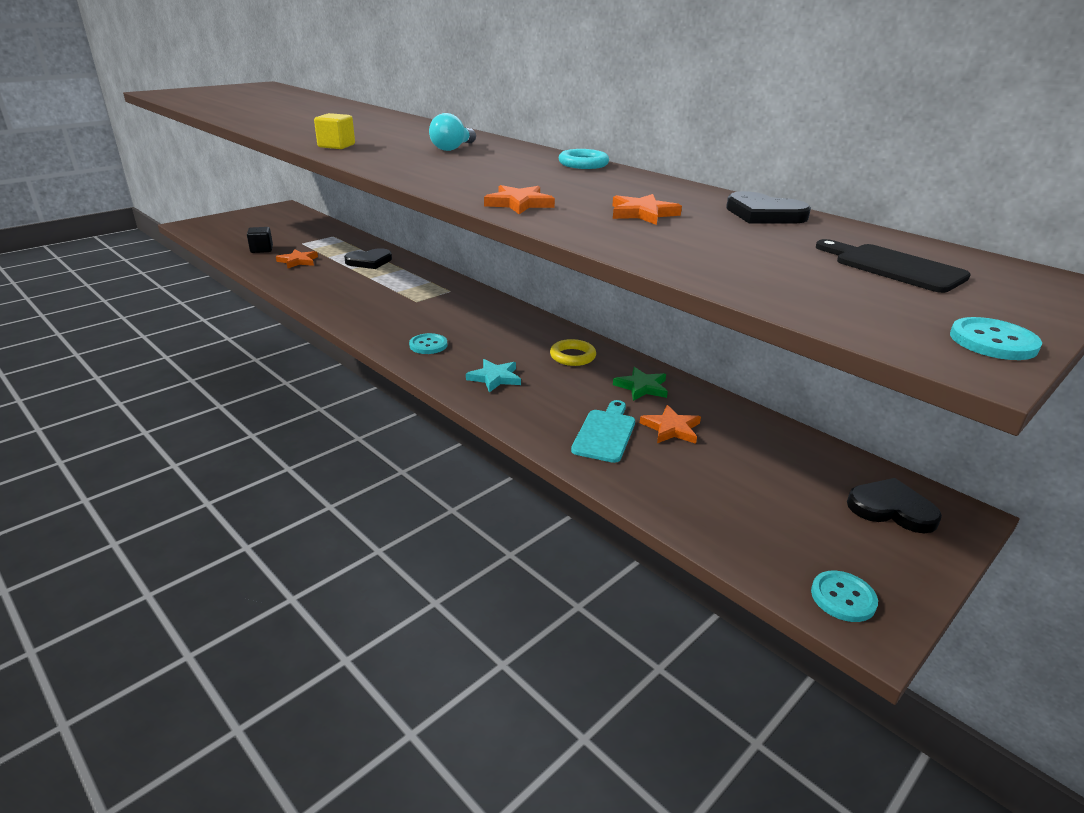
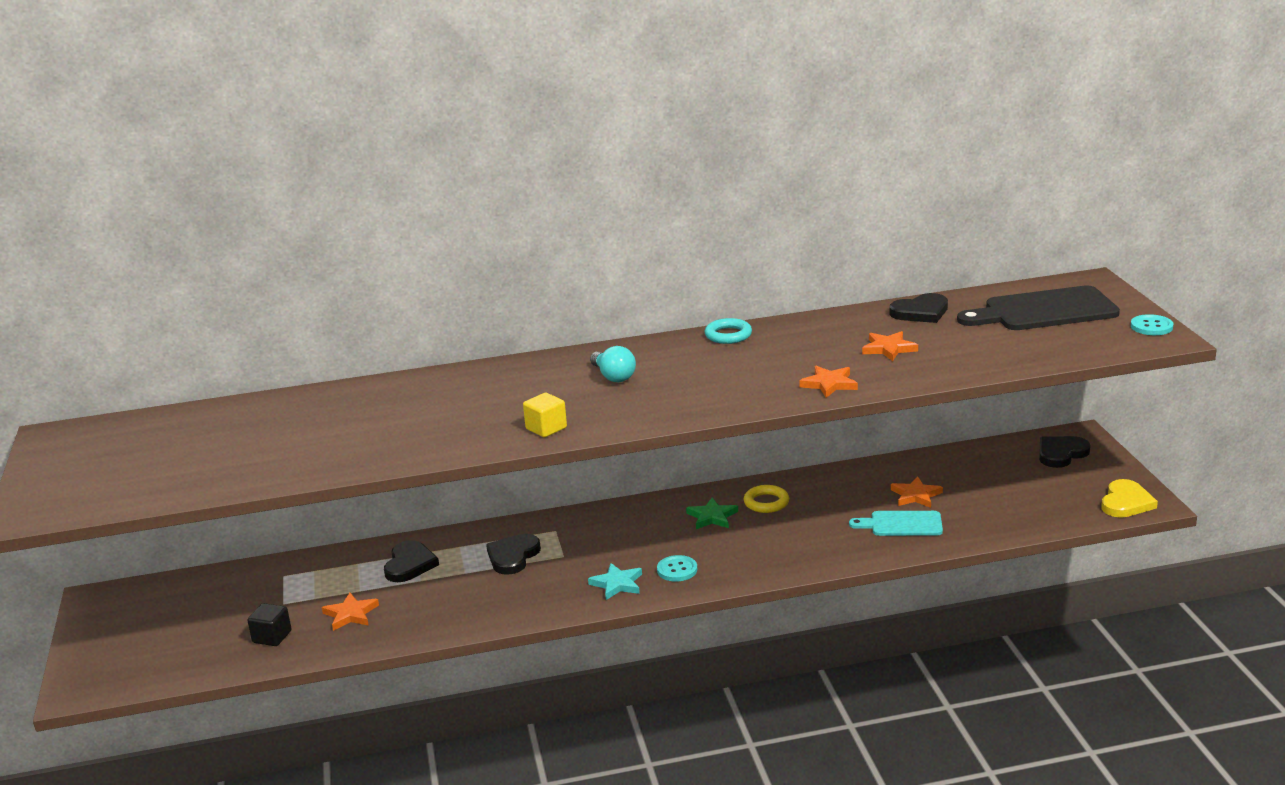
camera: 55 degrees left, 5 degrees down
turquoise star [466,359,521,393] -> turquoise star moved to [588,563,642,600]
turquoise cutting board [571,400,635,463] -> turquoise cutting board turned 45 degrees counterclockwise [849,511,943,536]
green star [613,367,668,401] -> green star moved to [686,498,738,529]
turquoise button [811,571,878,622] -> yellow heart [1101,479,1158,518]
black cutting board [816,239,971,293] -> black cutting board [957,285,1120,330], size x1.71
none -> black heart [486,534,541,575]

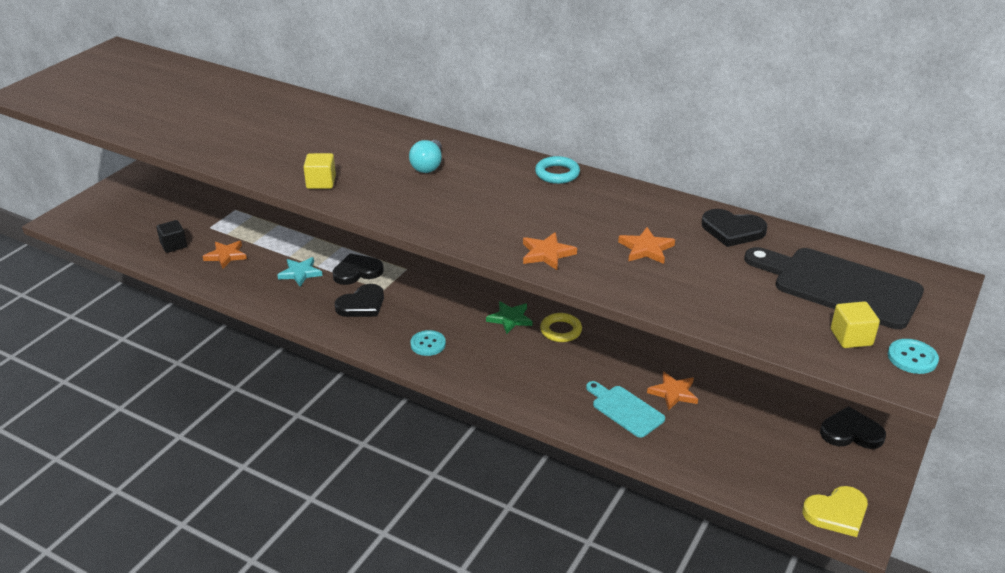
camera: 40 degrees right, 10 degrees up
black heart [384,540,439,582] -> black heart moved to [335,284,384,317]
turquoise star [588,563,642,600] -> turquoise star moved to [277,257,323,287]
none -> yellow cube [831,301,880,348]

